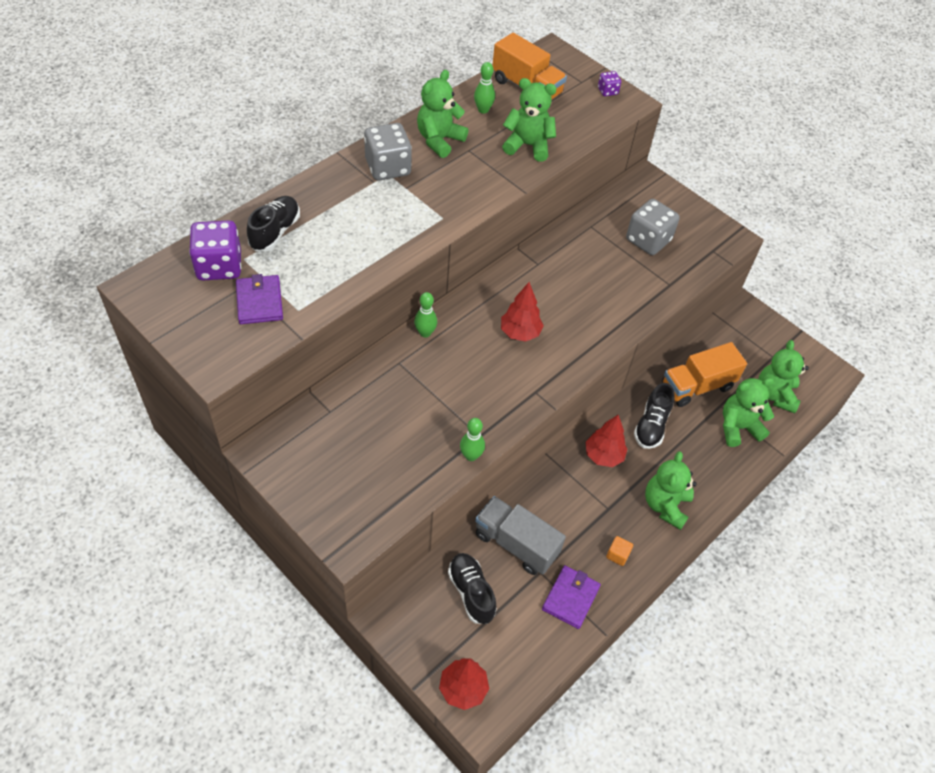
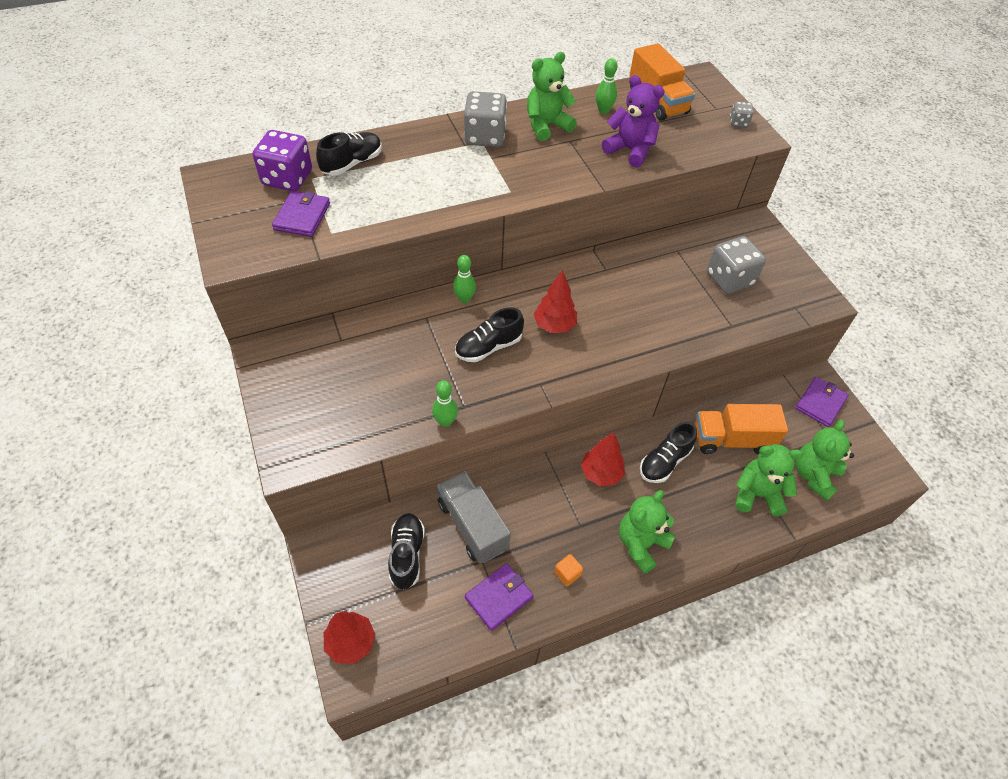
camera: 25 degrees right, 0 degrees up
green teddy bear [502,78,557,162] -> purple teddy bear [602,75,665,167]
purple dice [598,71,621,96] -> grey dice [730,101,753,127]
none -> black shoe [455,307,524,362]
none -> purple wallet [795,377,848,427]

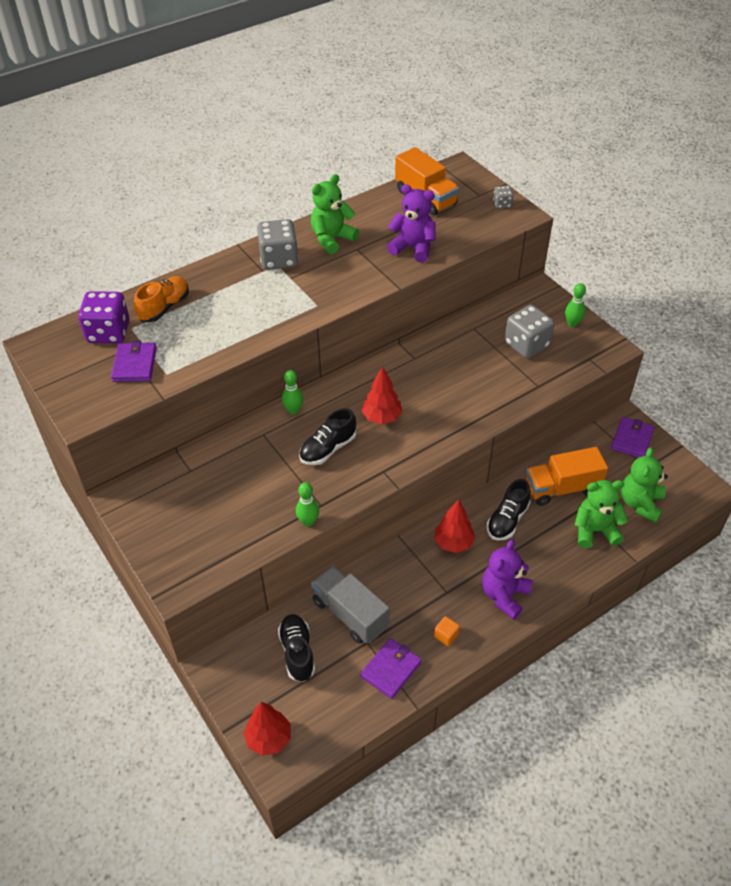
camera: 10 degrees left, 5 degrees down
black shoe [316,132,382,176] -> orange shoe [134,276,189,322]
green bowling pin [596,58,618,114] -> green bowling pin moved to [565,283,586,327]
green teddy bear [619,490,675,574] -> purple teddy bear [482,539,533,620]

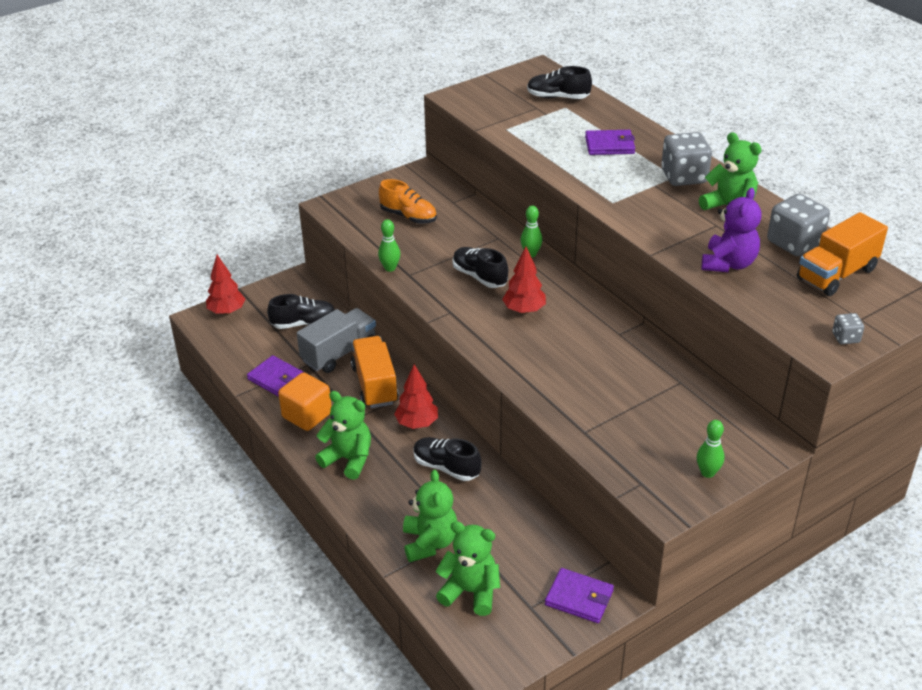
camera: 90 degrees right, 10 degrees down
purple dice [78,291,130,343] -> black shoe [527,66,592,99]
purple wallet [111,341,157,382] -> purple wallet moved to [585,130,635,155]
orange shoe [134,276,189,322] -> orange shoe moved to [379,179,437,224]
orange cube [434,616,460,646] -> orange cube [278,372,332,431], size x2.03
purple teddy bear [482,539,533,620] -> green teddy bear [315,391,371,480]
grey dice [505,305,554,358] -> grey dice moved to [767,194,830,256]
orange truck [526,447,608,506] -> orange truck moved to [351,336,399,408]

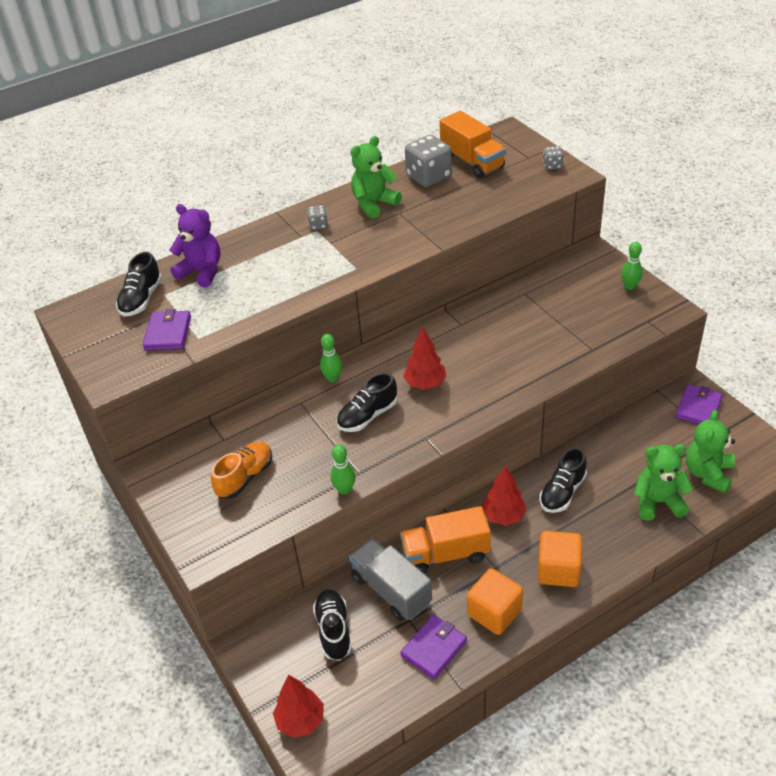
camera: 85 degrees left, 5 degrees up
green teddy bear [315,391,371,480] -> orange cube [538,531,582,587]
purple wallet [585,130,635,155] -> purple wallet moved to [143,309,191,351]
grey dice [661,132,712,186] -> grey dice [307,205,328,230], size x0.49
purple teddy bear [702,188,761,272] -> purple teddy bear moved to [169,204,221,287]

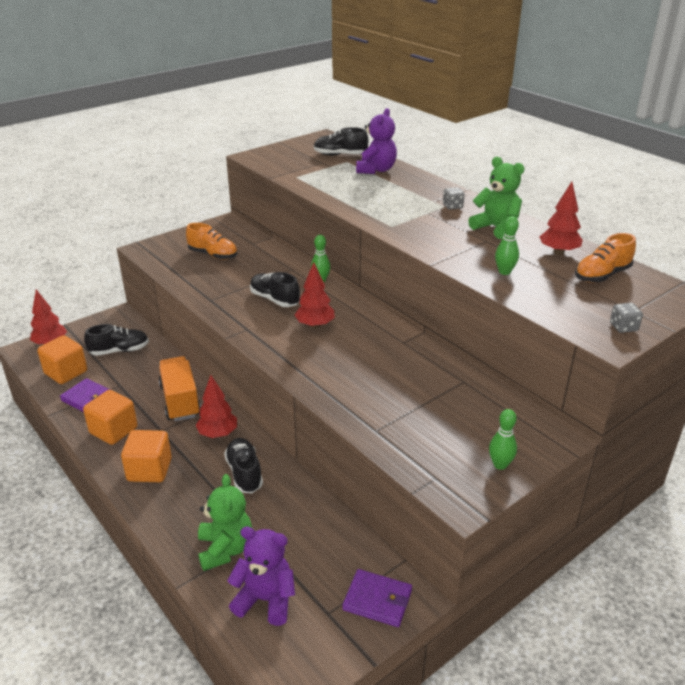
camera: 80 degrees right, 10 degrees down
purple wallet [143,309,191,351] -> none
green bowling pin [330,445,356,494] -> green bowling pin moved to [495,216,519,275]
grey truck [349,538,432,621] -> none
grey dice [405,135,452,187] -> red tree [540,182,583,255]
orange truck [440,111,506,178] -> orange shoe [575,233,636,282]
black shoe [539,447,587,513] -> black shoe turned 45 degrees clockwise [224,438,263,493]
green teddy bear [686,410,735,493] -> purple teddy bear [227,527,295,626]
none -> orange cube [37,335,87,384]

